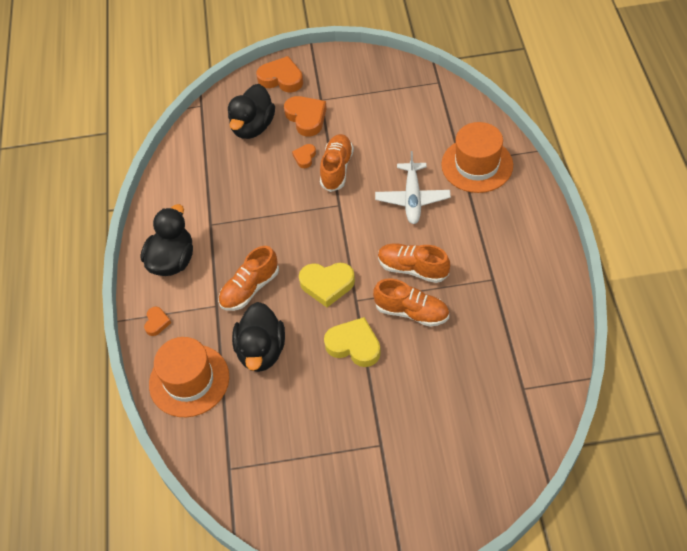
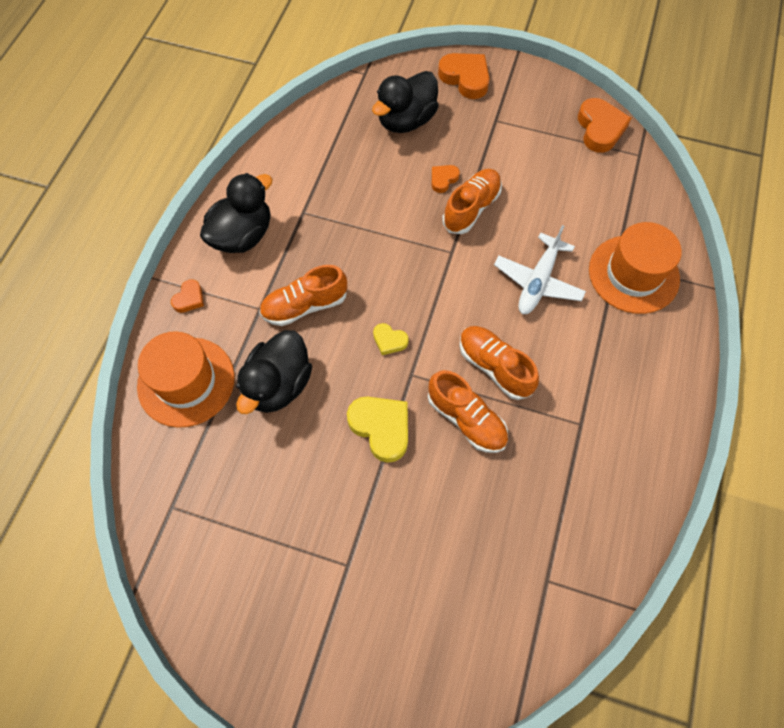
camera: 20 degrees right, 10 degrees up
orange heart [284,96,327,137] -> orange heart moved to [578,98,632,153]
yellow heart [299,263,355,307] -> yellow heart [373,323,409,355], size x0.54

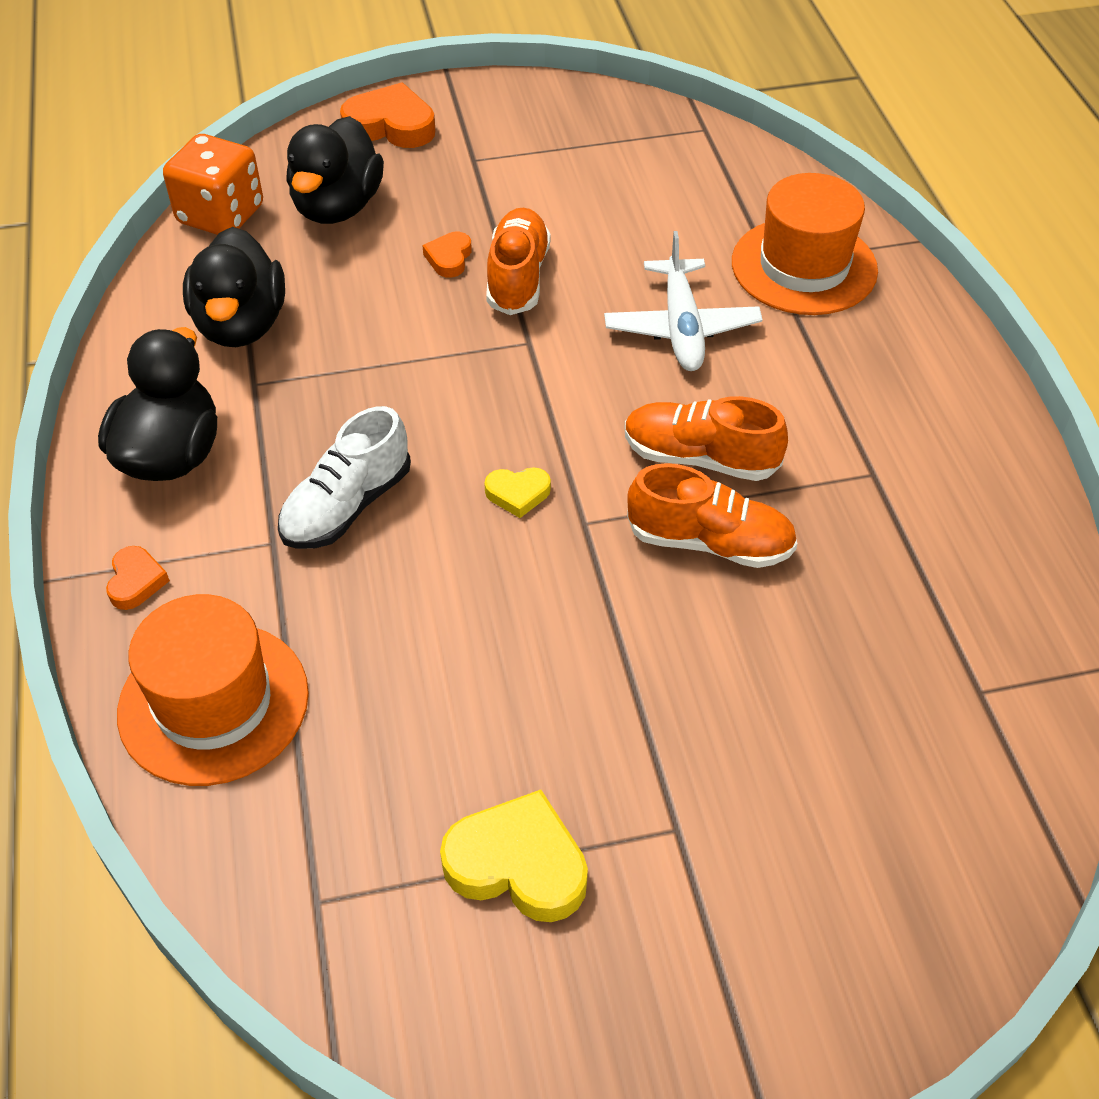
camera: 30 degrees left, 15 degrees down
black duck [236,330,312,414] -> black duck moved to [183,227,285,347]
orange shoe [259,265,347,326] -> white shoe [278,406,411,549]
yellow heart [347,397,408,463] -> yellow heart moved to [440,790,588,922]
orange heart [578,98,632,153] -> none
none -> orange dice [163,134,263,235]

